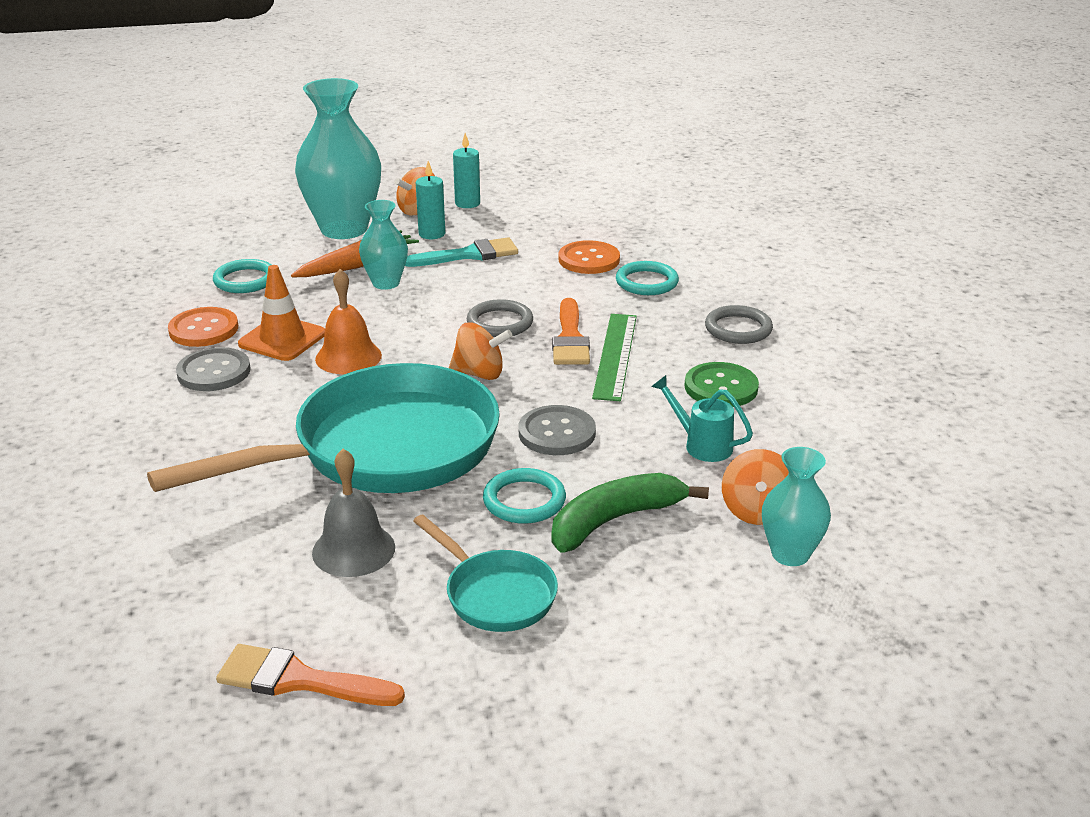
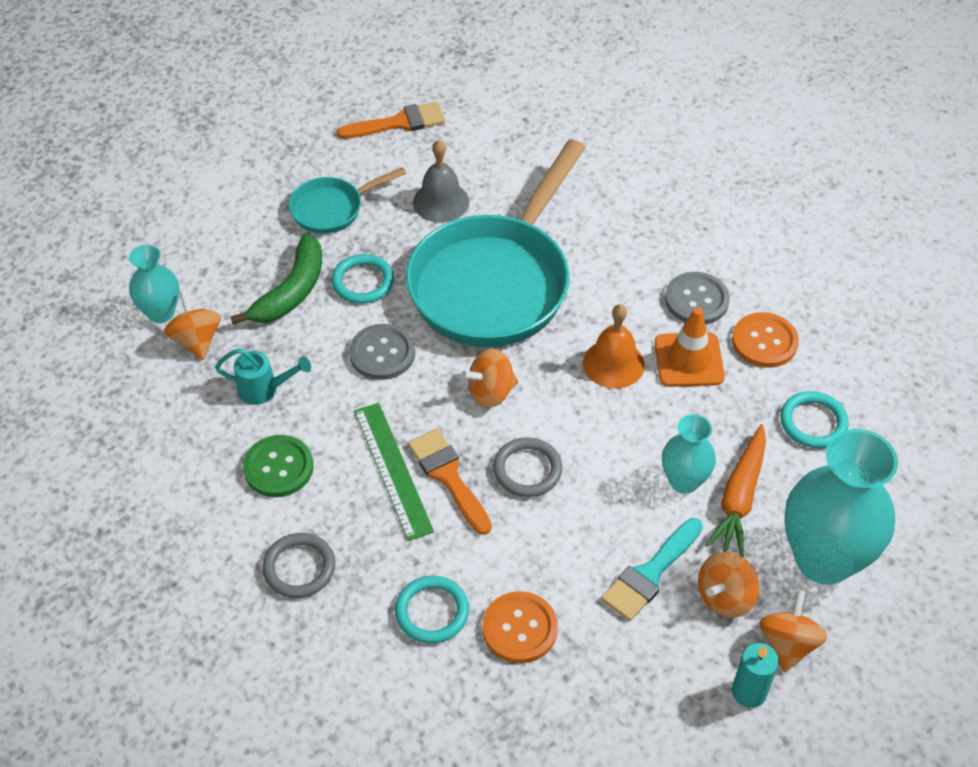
camera: 150 degrees right, 20 degrees up
turquoise pan [413,514,558,632] -> turquoise pan turned 45 degrees counterclockwise [289,167,406,234]
turquoise candle [416,161,445,239] -> orange spinning top [698,552,759,618]

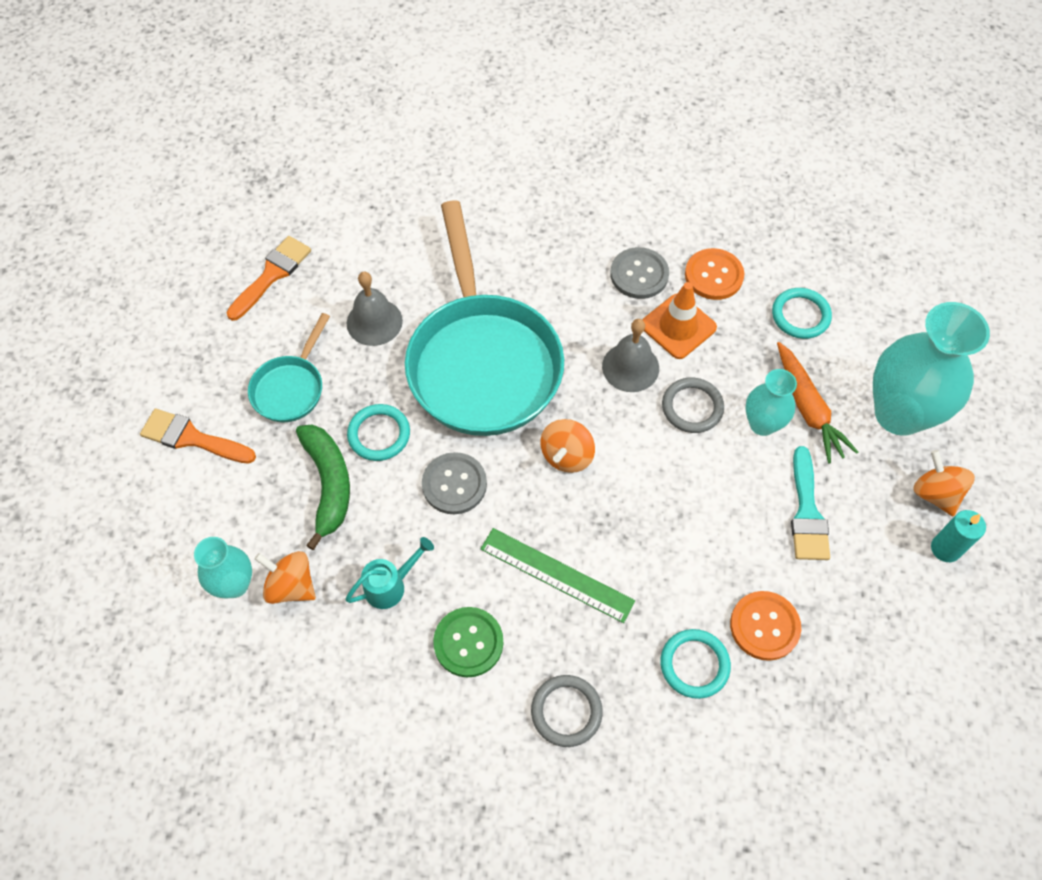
camera: 40 degrees left, 10 degrees up
orange brush [407,428,492,535] -> orange brush moved to [140,408,256,464]
grey ring [493,437,563,497] -> grey ring moved to [662,378,724,433]
orange bell [583,304,645,389] -> grey bell [602,319,659,392]
orange spinning top [698,552,759,618] -> none

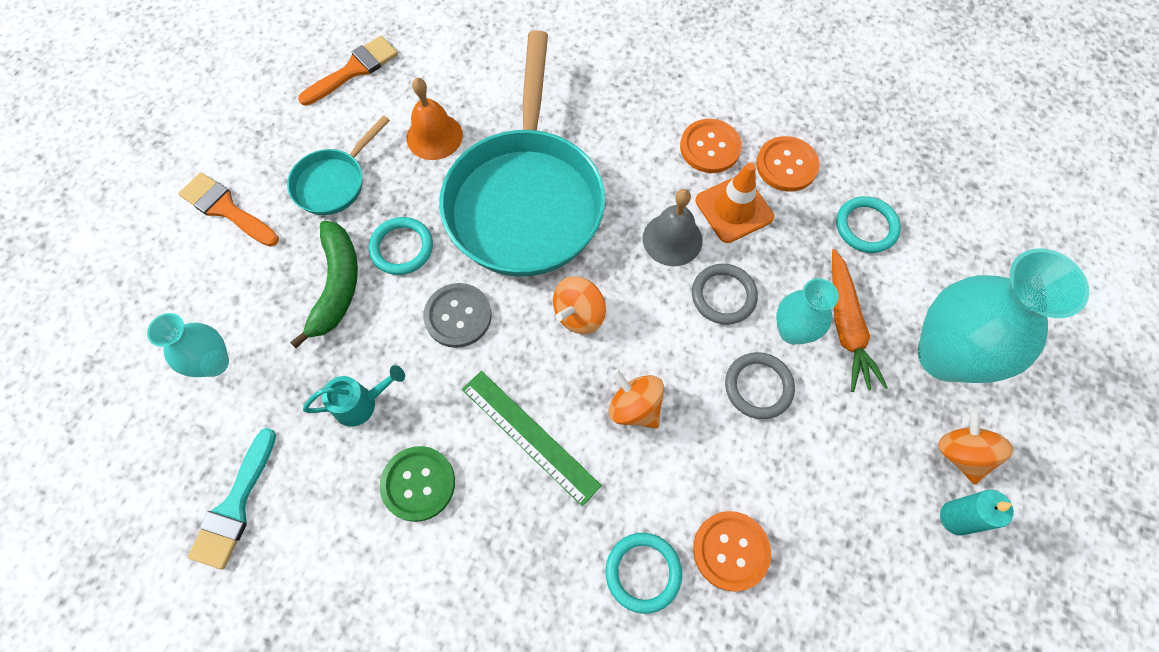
camera: 15 degrees right, 5 degrees up
orange spinning top [255,551,316,604] -> orange spinning top moved to [609,369,664,428]
grey bell [347,272,403,346] -> orange bell [407,78,463,160]
grey ring [531,675,603,747] -> grey ring moved to [725,352,795,419]
grey button [610,247,669,299] -> orange button [680,119,742,173]
turquoise brush [791,446,830,560] -> turquoise brush moved to [188,428,276,570]

